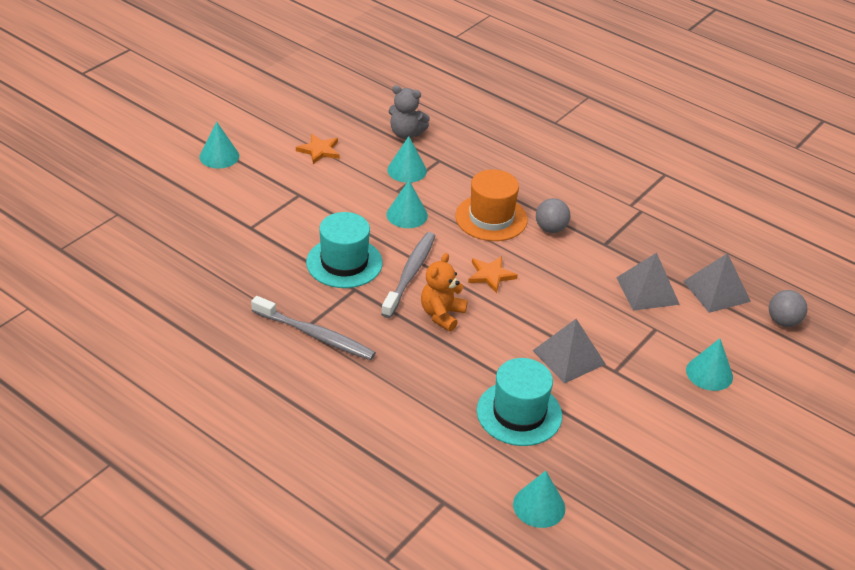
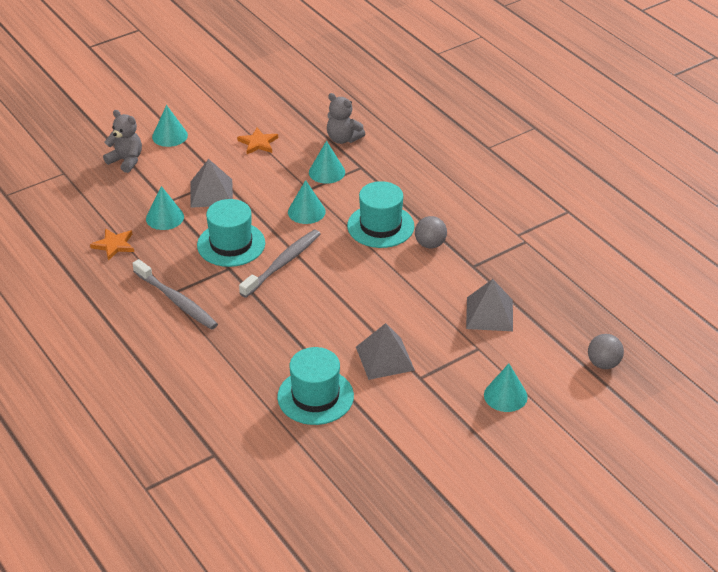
camera: 20 degrees right, 0 degrees up
orange teddy bear [421,253,468,331] -> none
orange hat [455,169,528,241] -> turquoise hat [347,181,414,248]
orange star [468,256,518,293] -> orange star moved to [90,228,134,261]
turquoise cone [513,471,566,528] -> turquoise cone moved to [146,186,184,230]
grey pyramid [683,253,751,313] -> grey pyramid moved to [190,159,233,208]
none -> grey teddy bear [103,110,142,173]

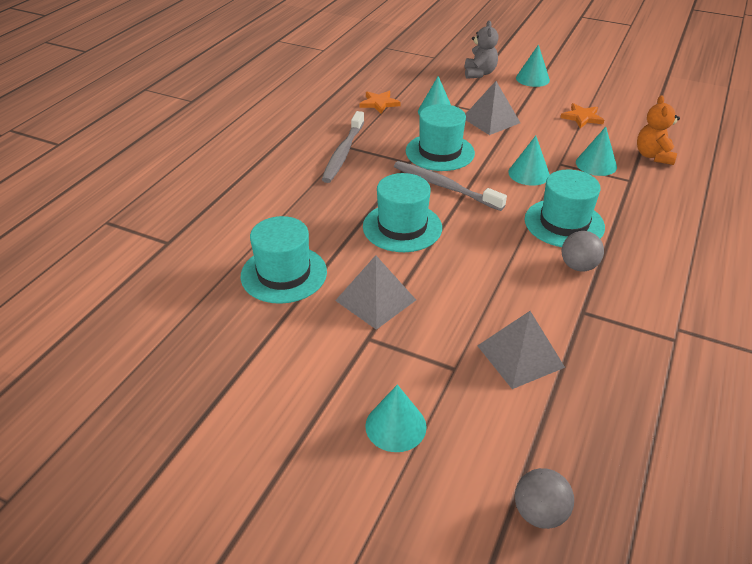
camera: 60 degrees right, 0 degrees up
grey toothbrush [239,230,320,298] -> grey toothbrush turned 150 degrees counterclockwise [394,161,507,211]
grey teddy bear [327,93,365,144] -> orange teddy bear [637,95,680,165]
none -> turquoise hat [363,173,442,252]

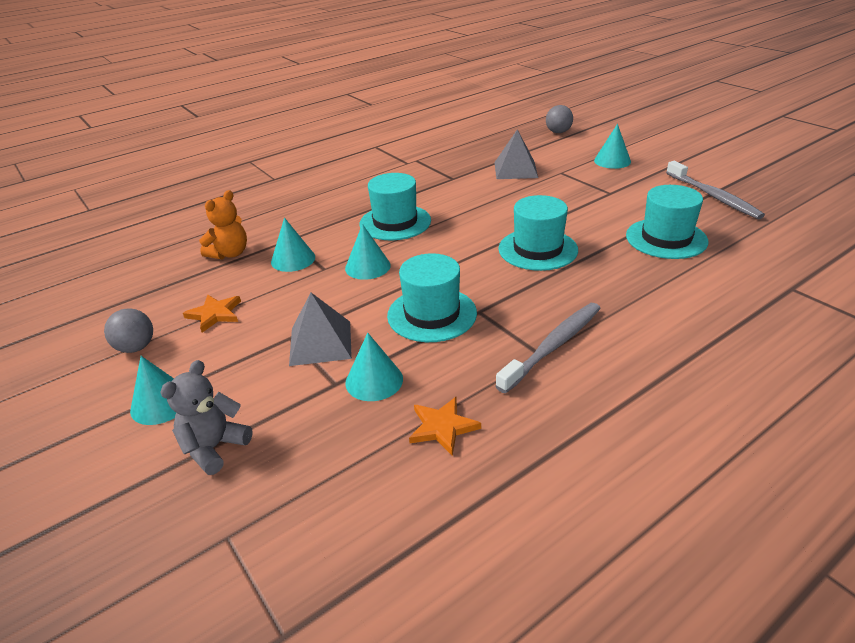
camera: 150 degrees left, 5 degrees down
grey pyramid [335,255,416,330] -> none
grey toothbrush [394,161,507,211] -> grey toothbrush moved to [666,161,765,219]
grey ball [562,231,604,271] -> grey ball moved to [104,308,153,353]

